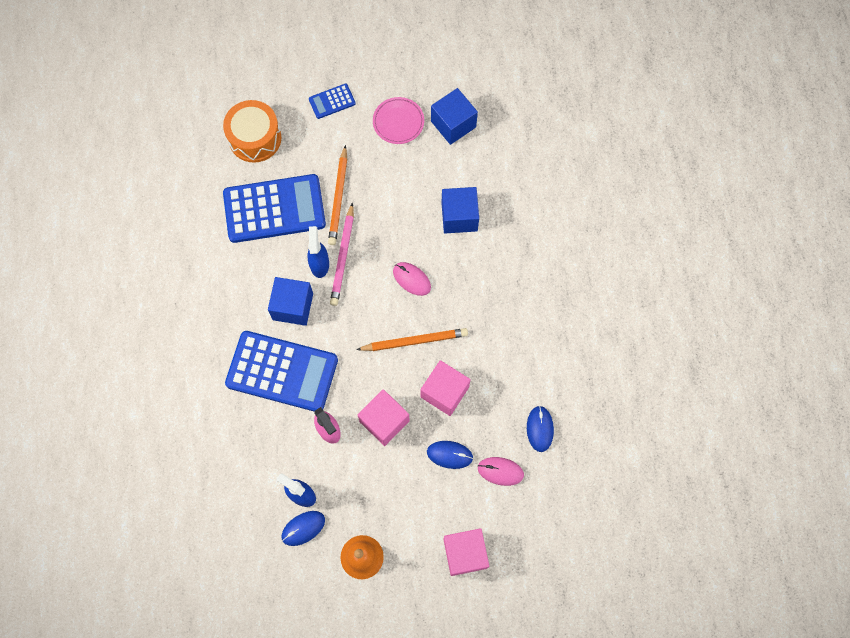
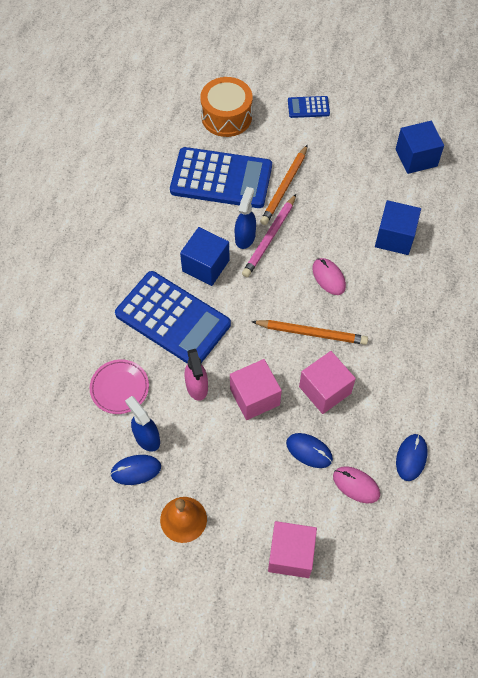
camera: 20 degrees right, 10 degrees down
pink plate [373,97,424,144] -> pink plate moved to [90,359,149,414]

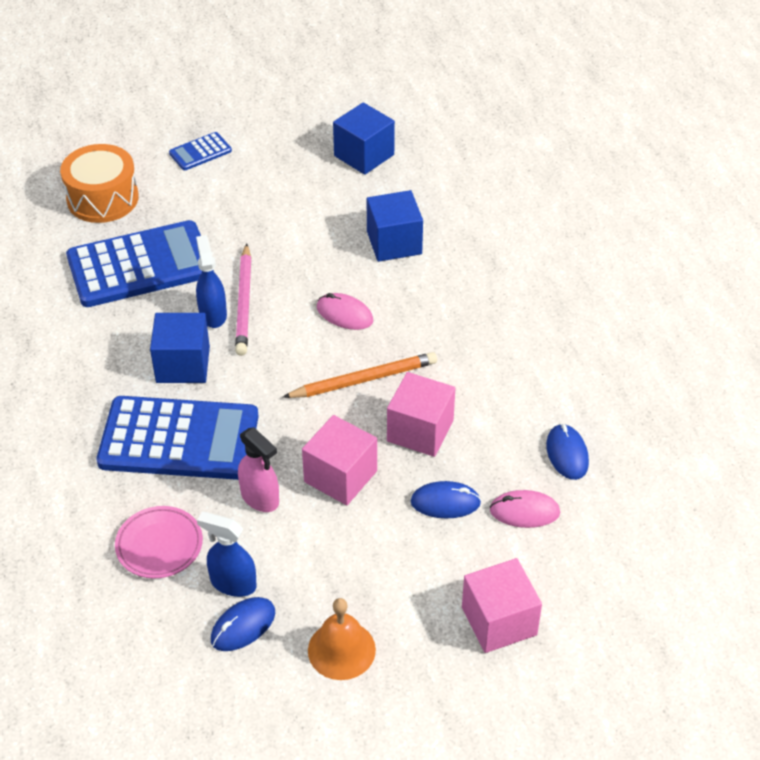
camera: 30 degrees left, 15 degrees down
orange pencil [260,145,308,225] -> none

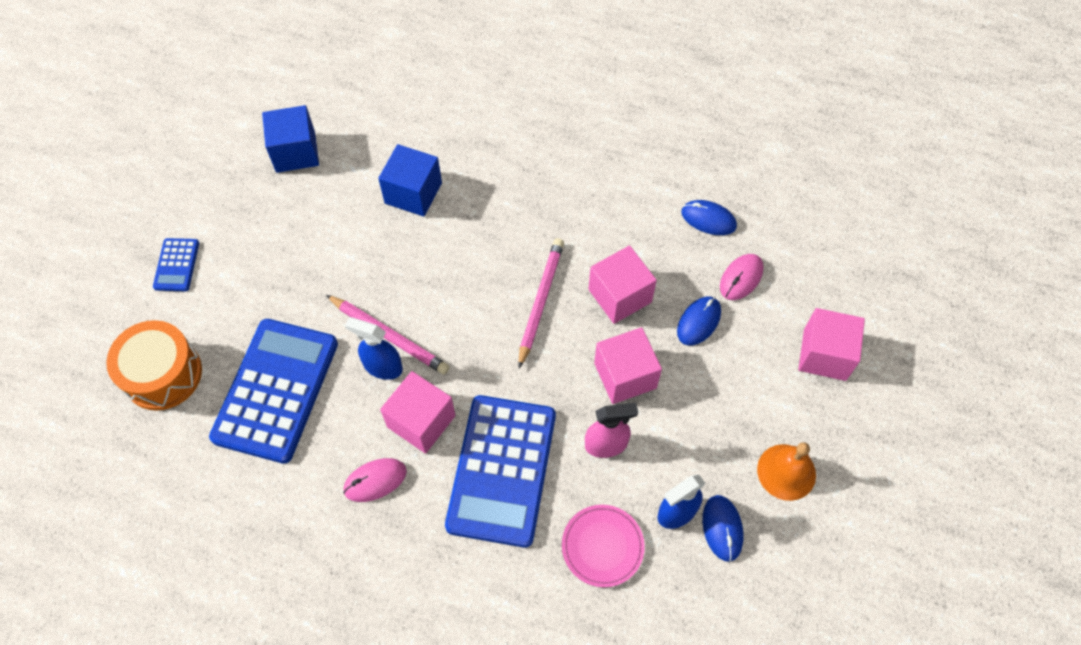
camera: 55 degrees left, 15 degrees up
blue calculator [97,396,259,480] -> blue calculator turned 150 degrees clockwise [445,395,556,548]
blue cube [150,313,210,383] -> pink cube [380,371,456,454]
orange pencil [283,352,437,398] -> pink pencil [518,238,564,368]
pink mouse [317,293,373,330] -> pink mouse moved to [343,458,407,502]

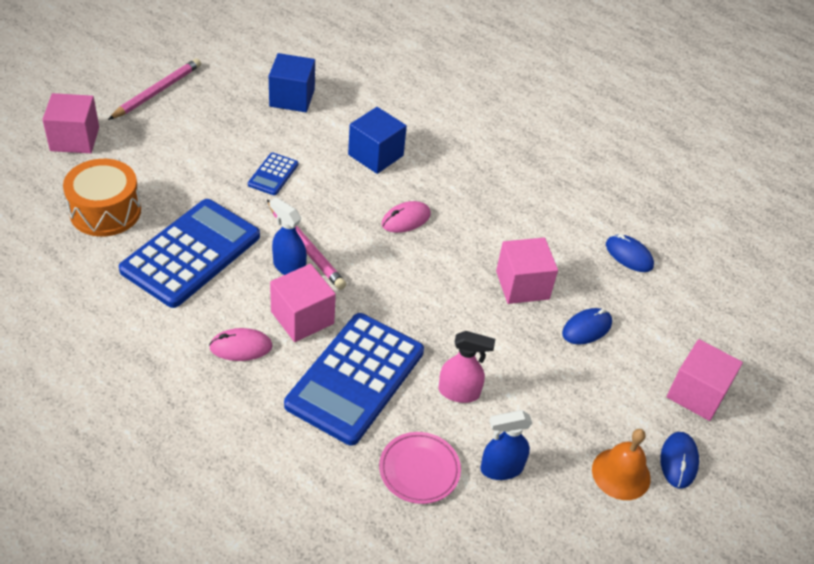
camera: 15 degrees right, 15 degrees down
blue calculator [153,238,199,291] -> blue calculator moved to [248,153,298,195]
pink pencil [518,238,564,368] -> pink pencil moved to [108,58,201,120]
pink cube [594,327,662,404] -> pink cube moved to [42,93,99,153]
blue mouse [702,495,744,562] -> blue mouse moved to [660,432,699,489]
pink mouse [720,254,764,300] -> pink mouse moved to [381,201,431,233]

